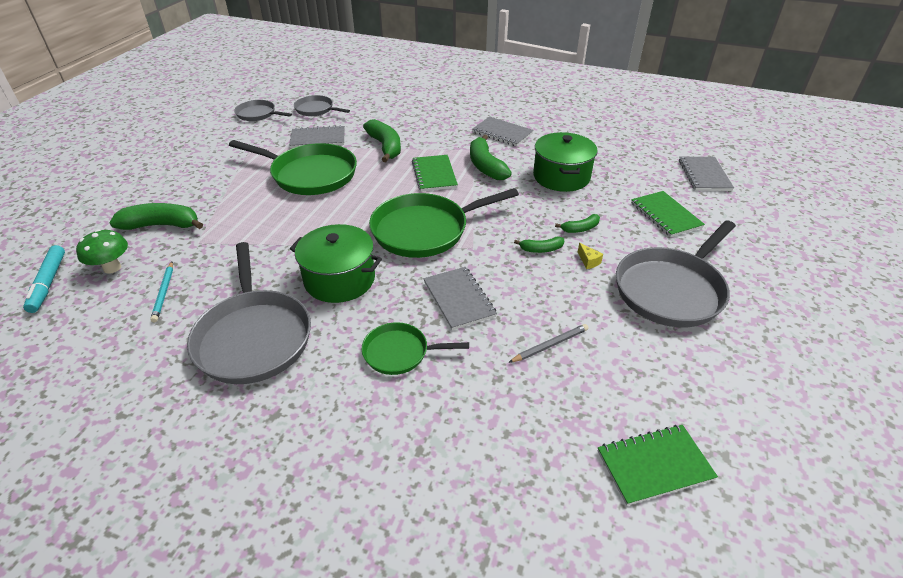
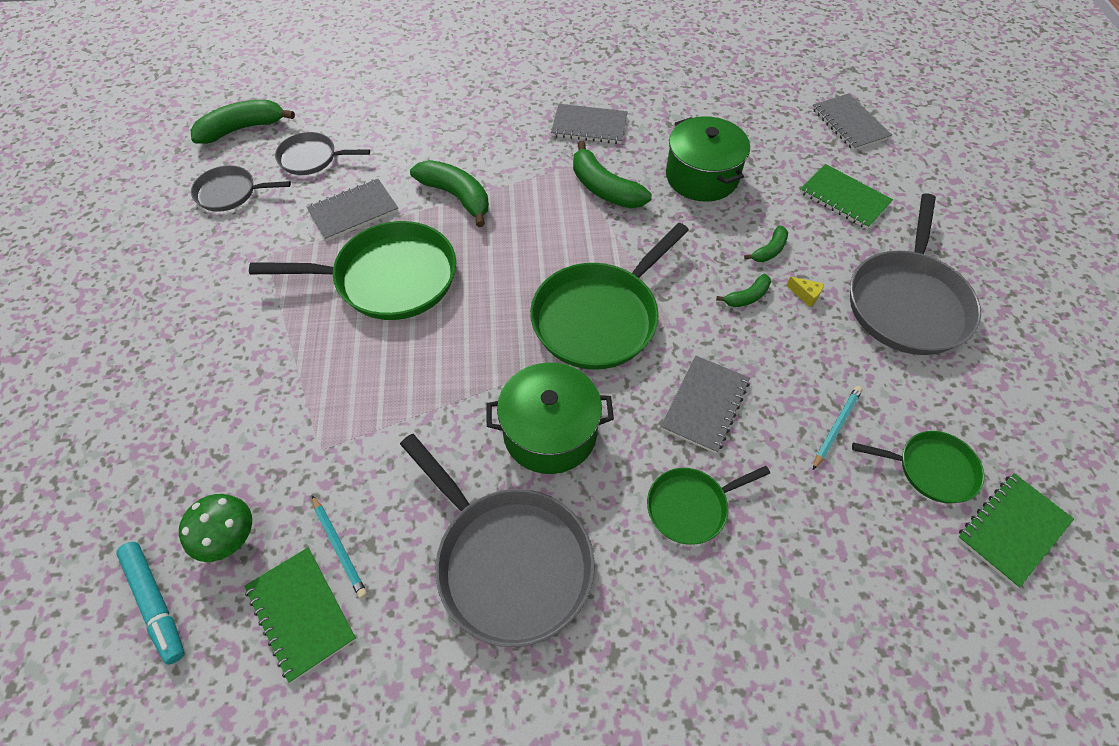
camera: 25 degrees left, 15 degrees up
green banana [109,203,203,230] -> green banana moved to [191,100,295,144]
green notebook [412,155,458,191] -> green notebook moved to [244,547,356,683]
grey notebook [423,267,497,330] -> grey notebook turned 75 degrees clockwise [661,356,750,453]
grey pencil [508,324,589,363] -> turquoise pencil [813,386,863,470]
none -> green pan [852,431,984,503]

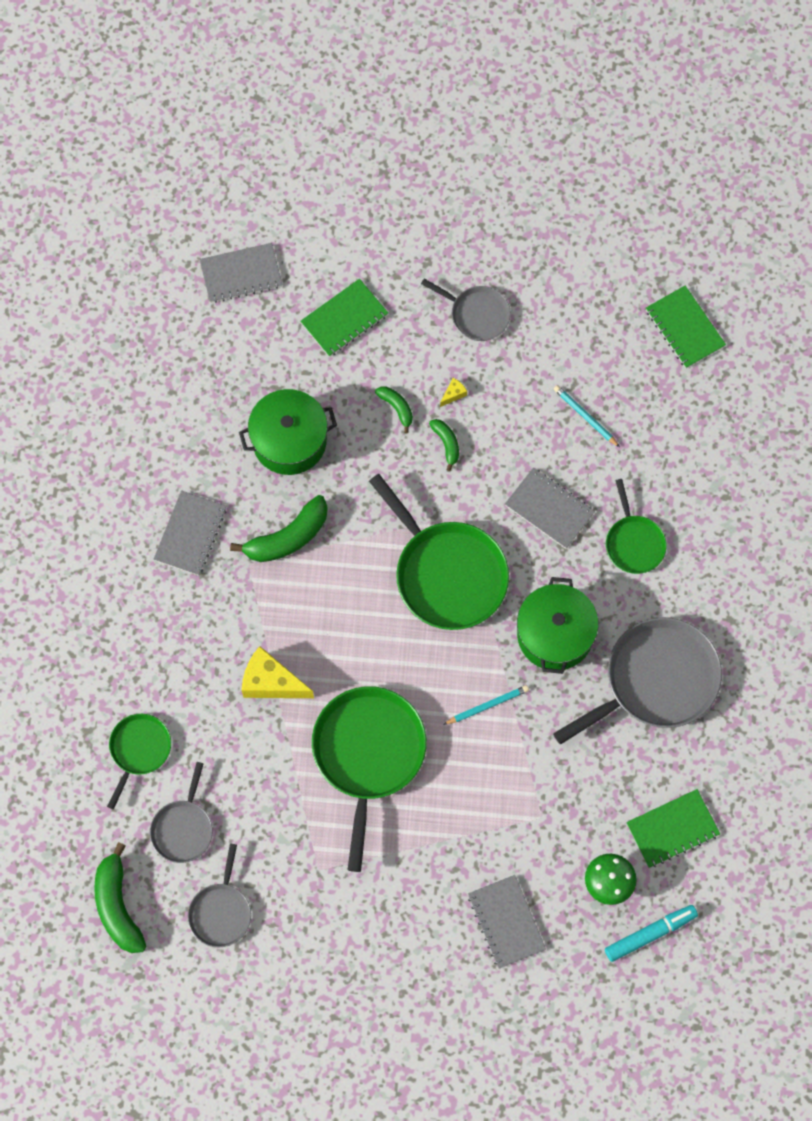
camera: 80 degrees left, 15 degrees up
grey notebook [306,179,398,241] -> grey notebook moved to [468,875,546,969]
turquoise pencil [312,495,367,599] -> turquoise pencil moved to [443,685,529,725]
green banana [410,160,489,227] -> yellow cheese [242,646,314,698]
grey pan [850,194,981,355] -> grey pan [421,279,511,341], size x0.54
green pan [852,431,984,503] -> green pan moved to [107,714,171,809]

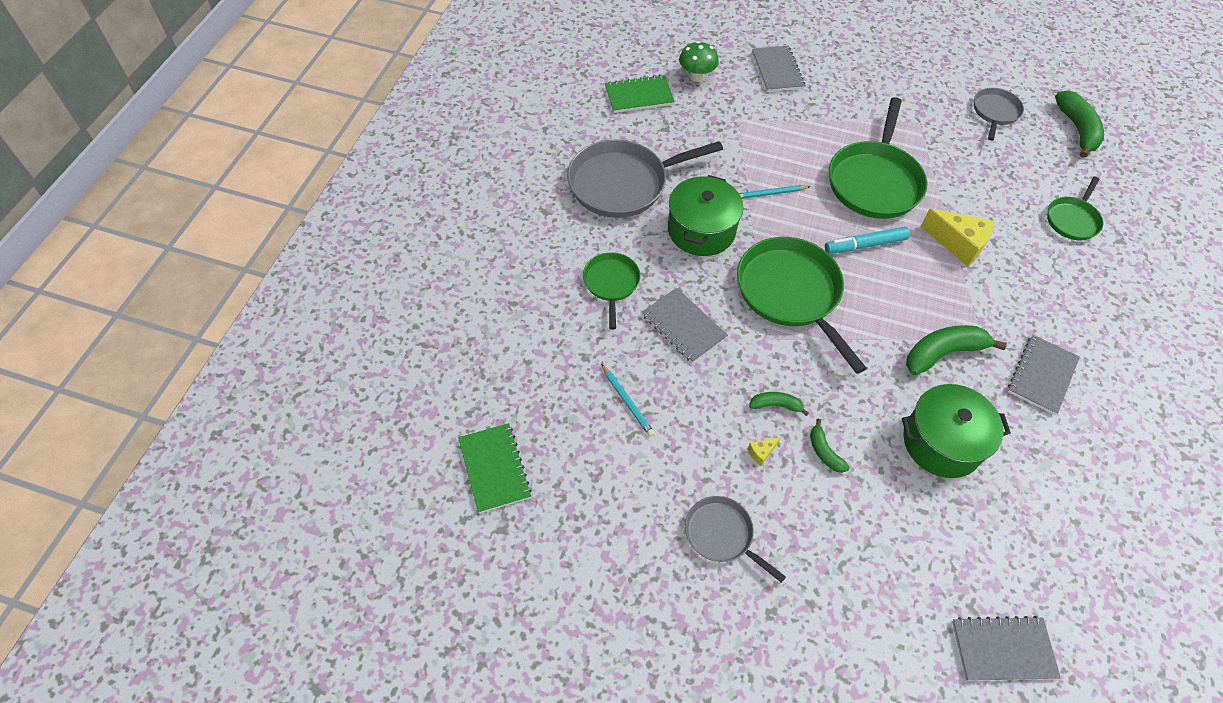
camera: 170 degrees left, 15 degrees down
grey pan [150,762,213,863] -> none
green notebook [300,279,388,357] -> none
green banana [429,419,459,471] -> green banana turned 105 degrees clockwise [749,392,809,416]
turquoise marker [605,905,698,962] -> turquoise marker moved to [825,227,910,254]

